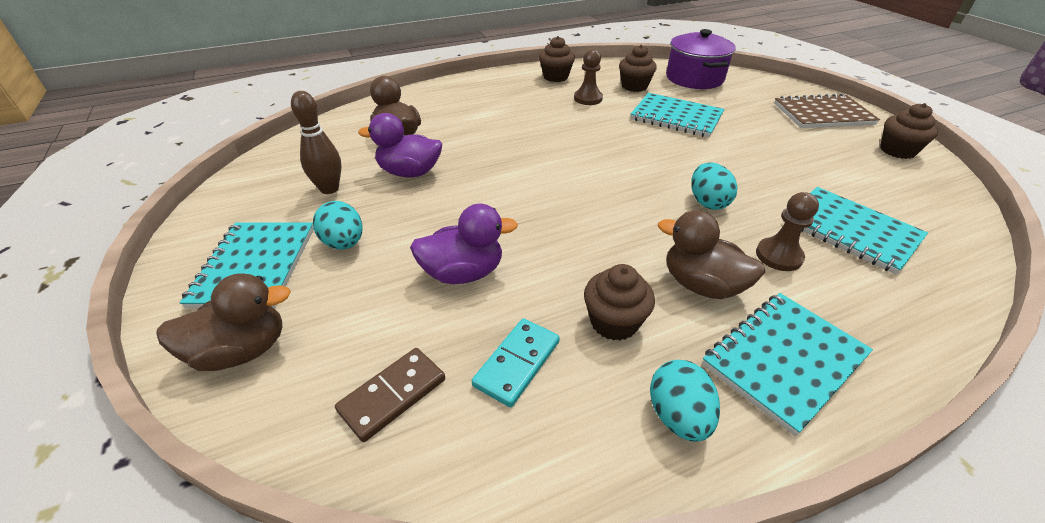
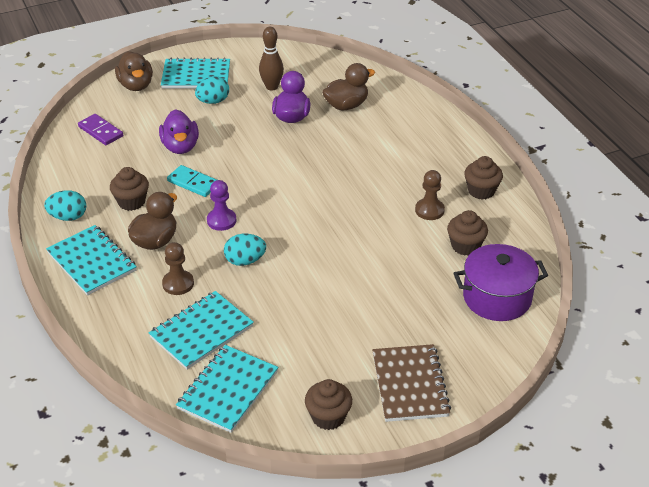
camera: 90 degrees right, 0 degrees up
brown domino [335,348,445,442] -> purple domino [78,114,123,145]
turquoise domino [472,318,560,407] -> turquoise domino moved to [167,165,217,197]
turquoise notebook [630,93,724,137] -> turquoise notebook moved to [176,345,278,433]
none -> purple pawn [207,180,237,231]

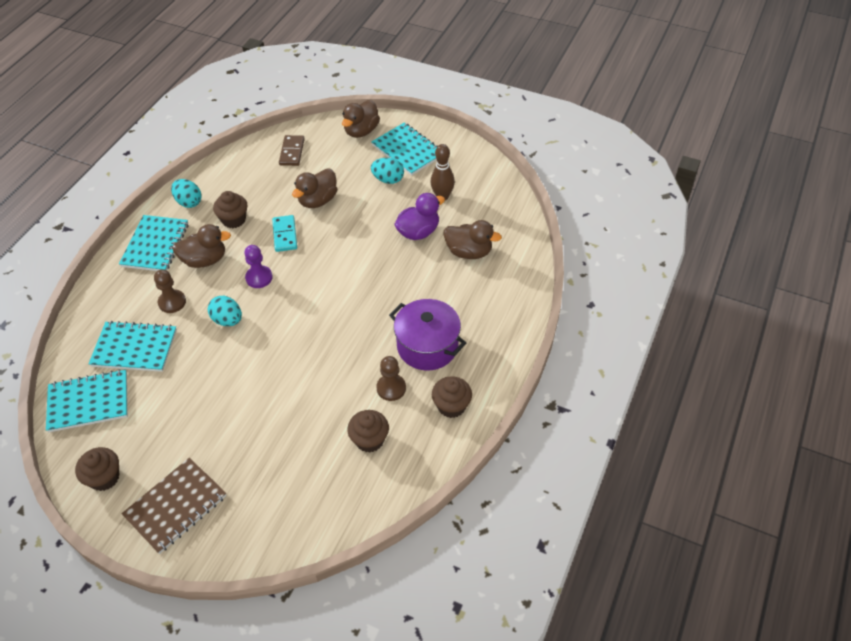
camera: 50 degrees right, 10 degrees up
purple domino [78,114,123,145] -> brown domino [279,135,305,166]
purple duck [159,109,199,154] -> brown duck [292,168,337,208]
purple pot [453,244,548,321] -> purple pot moved to [389,299,466,371]

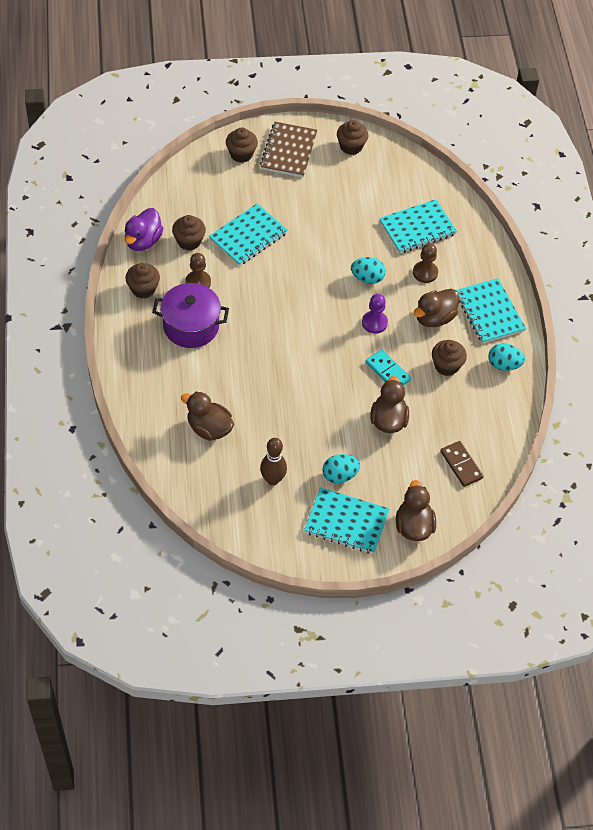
camera: 145 degrees right, 5 degrees up
turquoise notebook [46,369,128,432] -> turquoise notebook moved to [209,204,288,266]
purple duck [394,193,445,240] -> purple duck moved to [124,208,163,251]
brown duck [444,220,502,259] -> brown duck turned 45 degrees clockwise [181,391,234,441]
none -> brown cupcake [226,127,258,163]

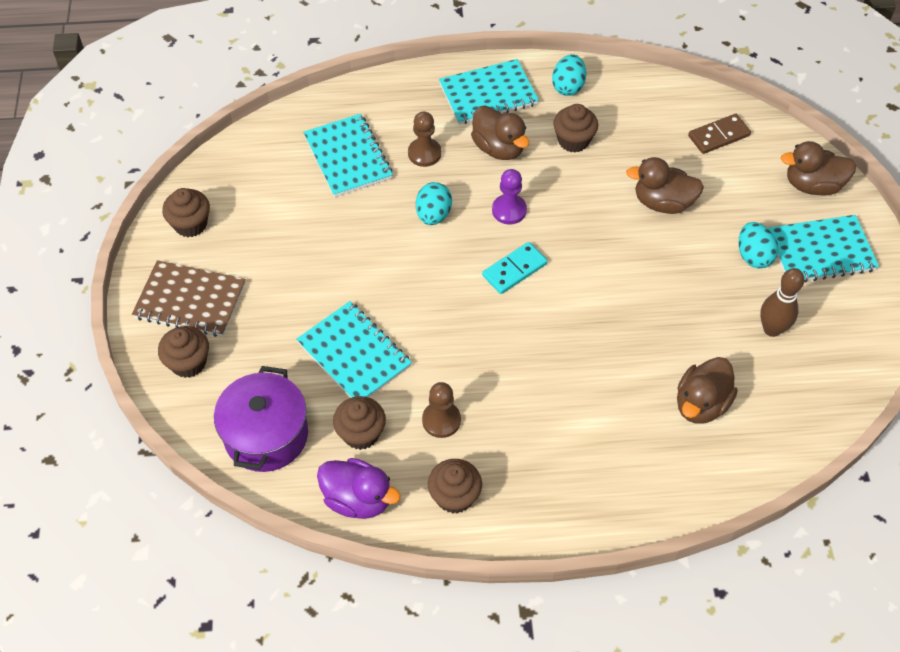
camera: 85 degrees left, 0 degrees up
purple pot [152,283,229,348] -> purple pot moved to [214,366,308,472]
turquoise notebook [304,487,389,554] -> turquoise notebook turned 60 degrees clockwise [768,215,879,282]
turquoise domino [366,349,411,386] -> turquoise domino moved to [482,242,548,294]

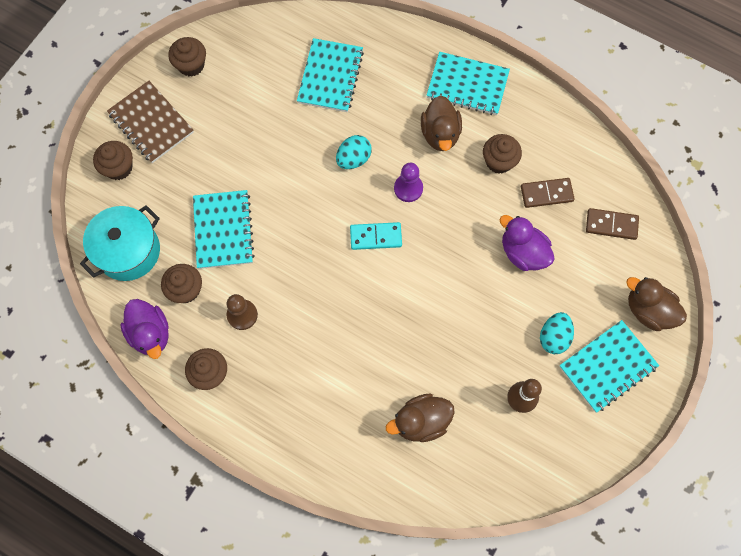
camera: 35 degrees right, 15 degrees up
purple pot [214,366,308,472] -> turquoise pot [80,205,160,281]
brown pawn [408,111,441,167] -> none
turquoise egg [552,54,586,96] -> none
brown duck [626,157,704,214] -> purple duck [499,215,554,271]
turquoise notebook [768,215,879,282] -> turquoise notebook turned 60 degrees counterclockwise [559,320,659,413]
none -> brown domino [521,178,575,208]

